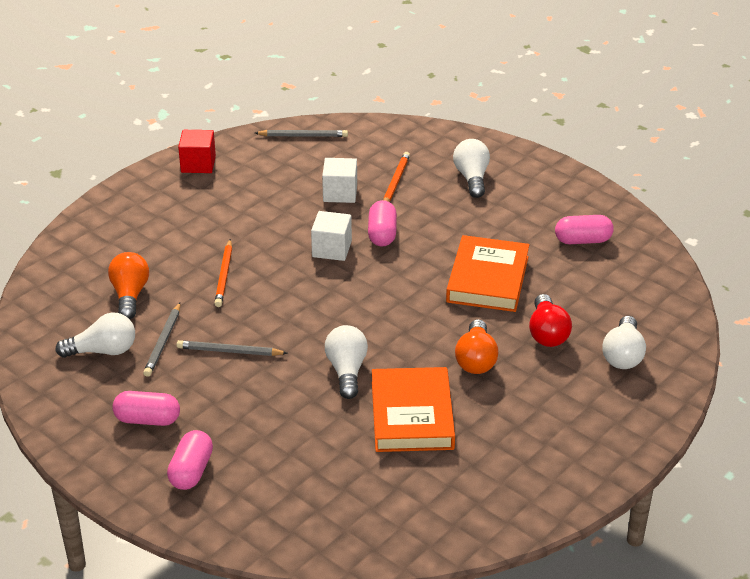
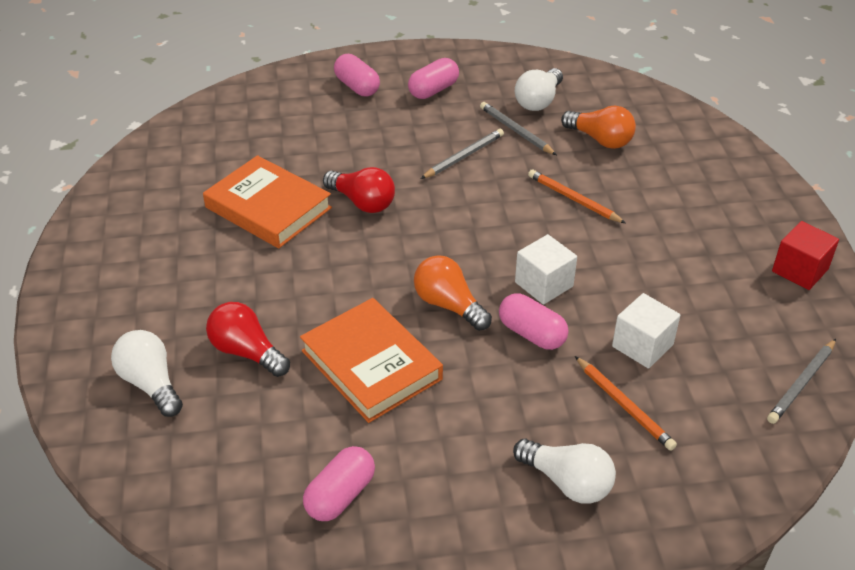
camera: 130 degrees right, 5 degrees up
white light bulb [325,325,368,399] -> red light bulb [323,167,395,213]
orange light bulb [455,319,498,374] -> orange light bulb moved to [414,255,492,331]

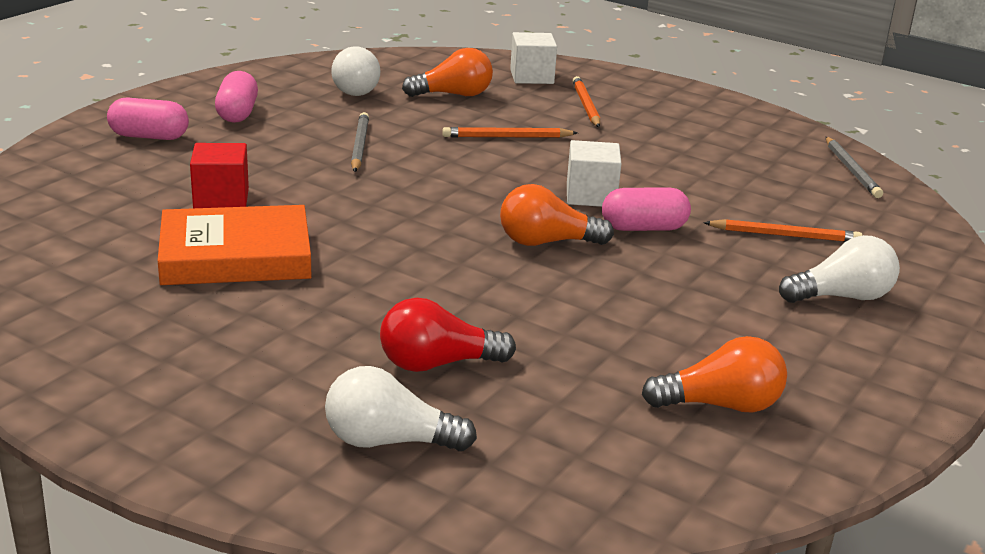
camera: 50 degrees left, 15 degrees down
orange book [300,298,443,423] -> none
pink capsule [303,446,375,521] -> orange light bulb [642,336,787,413]
red light bulb [323,167,395,213] -> none
grey pencil [480,102,557,155] -> none
white cube [612,293,680,368] -> white cube moved to [510,32,557,84]
red cube [772,221,839,290] -> red cube moved to [190,143,249,208]
none -> orange pencil [572,76,600,127]

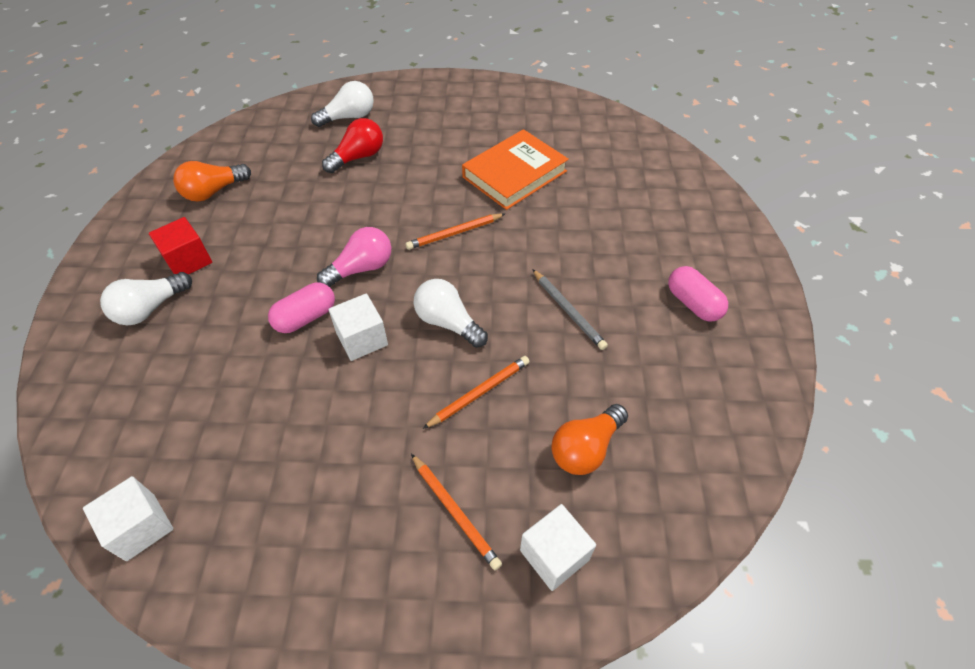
camera: 150 degrees right, 25 degrees up
pink capsule [107,97,189,140] -> none
red cube [190,143,249,208] -> red cube moved to [149,217,212,275]
white light bulb [331,46,381,96] -> white light bulb moved to [414,279,488,348]
orange light bulb [500,184,614,246] -> pink light bulb [317,227,391,287]
orange pencil [703,219,863,242] -> orange pencil moved to [406,213,505,250]
grey pencil [826,137,883,198] -> white cube [83,476,173,561]

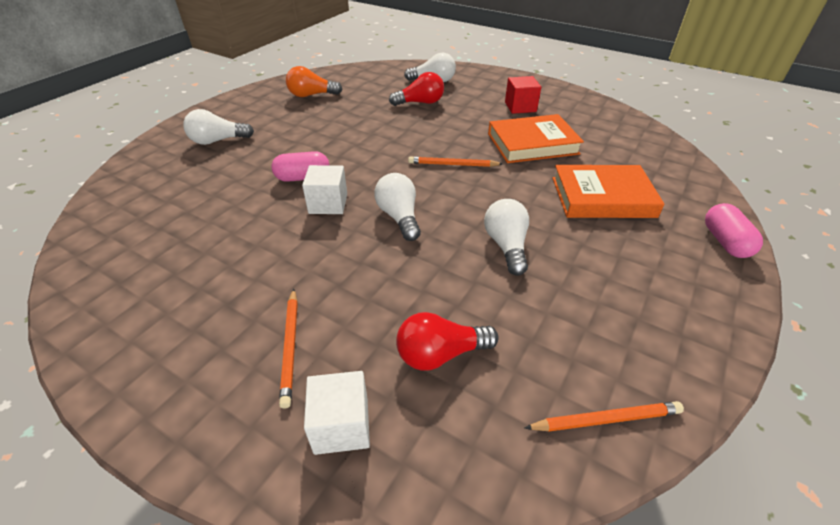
camera: 30 degrees right, 10 degrees down
white cube [83,476,173,561] -> none
red cube [149,217,212,275] -> red cube moved to [505,76,541,114]
pink light bulb [317,227,391,287] -> none
orange pencil [423,356,530,429] -> orange pencil moved to [525,401,684,432]
grey pencil [532,269,608,350] -> white light bulb [484,199,529,276]
orange light bulb [551,404,628,475] -> red light bulb [396,312,499,371]
pink capsule [668,266,728,322] -> pink capsule moved to [705,203,763,258]
none -> orange book [552,165,665,218]

